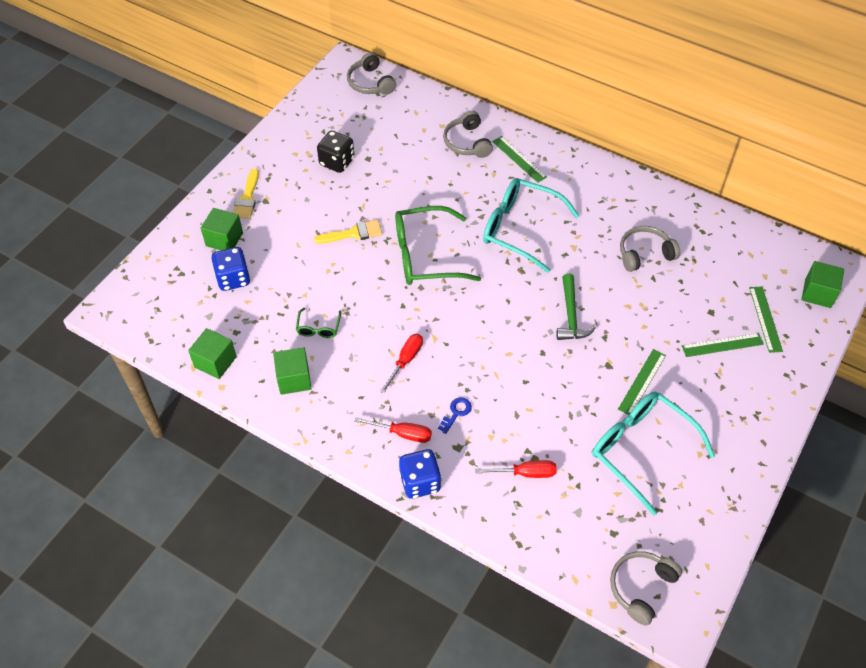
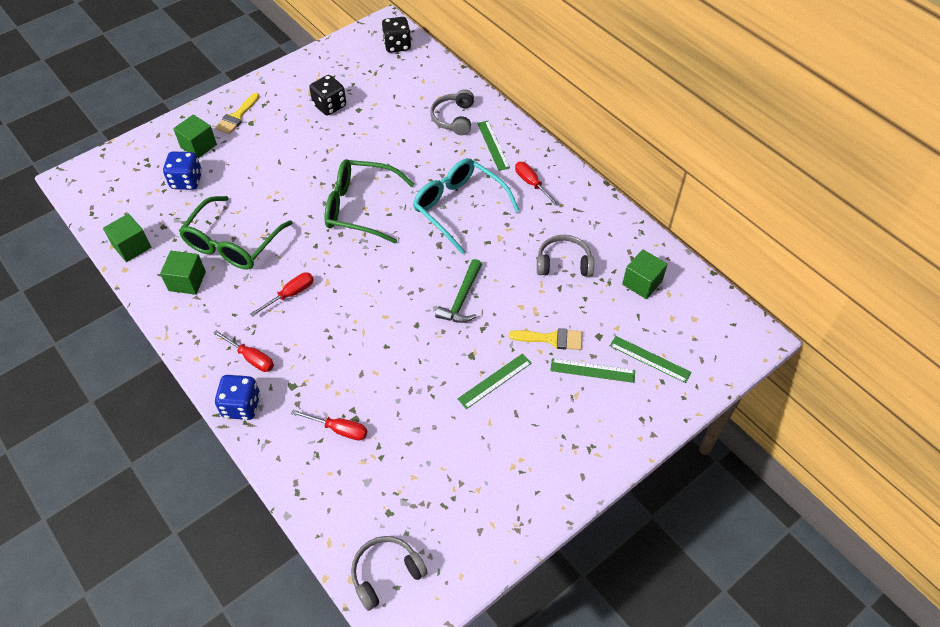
camera: 20 degrees right, 0 degrees up
green glasses [296,308,341,338] -> green glasses [179,196,293,269], size x2.25
yellow brush [314,220,382,244] -> yellow brush moved to [509,328,582,350]
grey headphones [347,52,396,95] -> black dice [381,17,411,53]
blue key [438,398,472,434] -> none
turquoise glasses [592,392,715,516] -> none
green ruler [749,287,783,353] -> green ruler turned 75 degrees counterclockwise [610,336,692,383]
green cube [801,261,844,308] -> green cube moved to [622,249,668,299]
none -> red screwdriver [515,162,559,206]

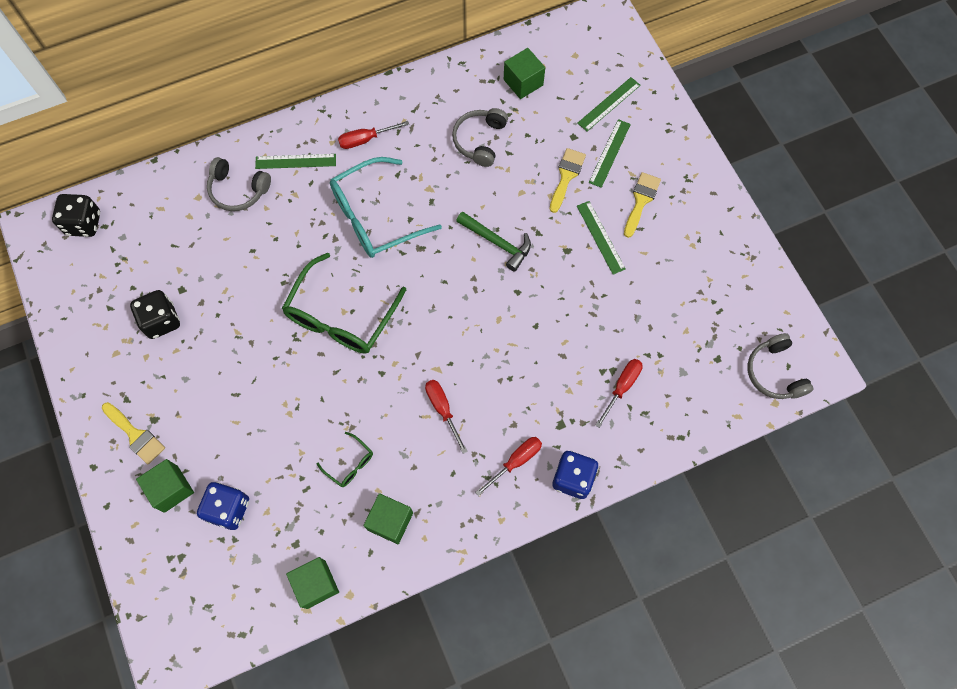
camera: 75 degrees left, 15 degrees up
green glasses [179,196,293,269] -> green glasses [316,432,373,487], size x0.45
none -> yellow brush [624,172,661,238]

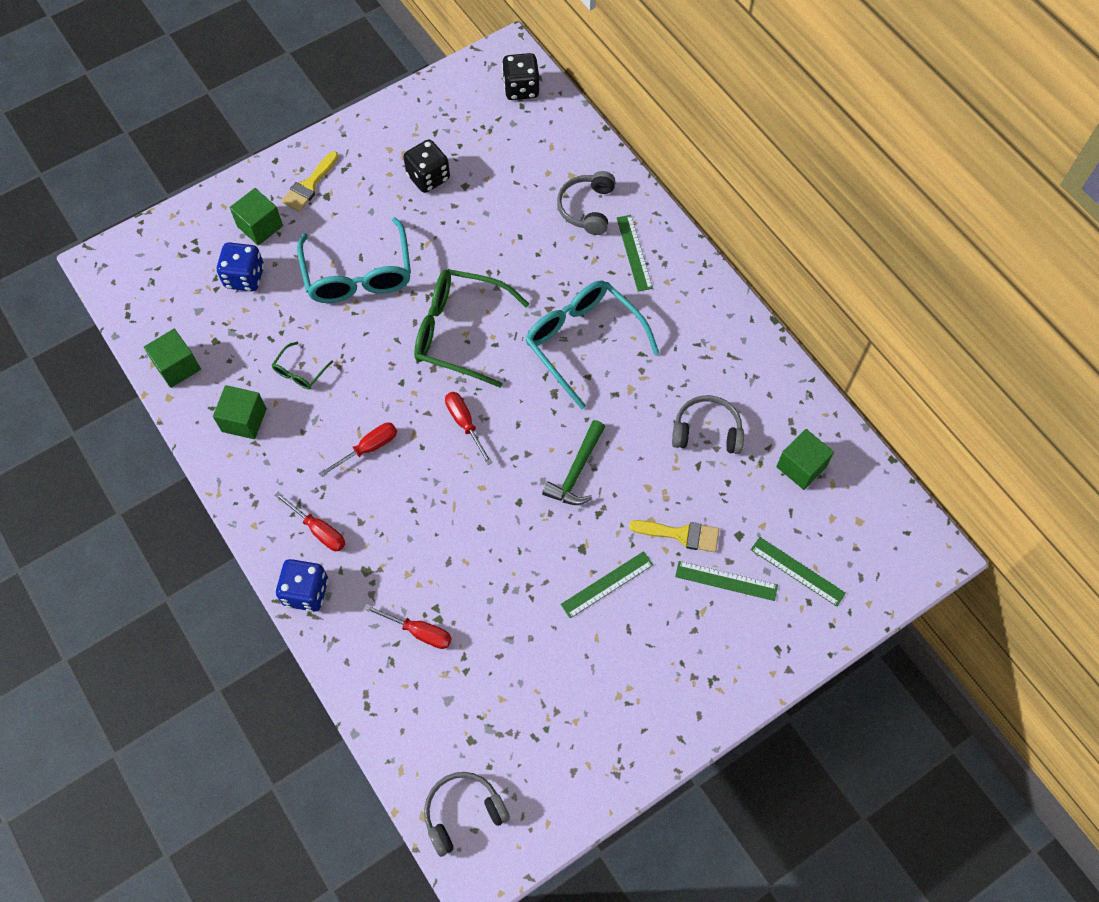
camera: 80 degrees right, 5 degrees down
red screwdriver [338,121,409,149] -> red screwdriver moved to [445,392,493,465]
yellow brush [624,172,661,238] -> none
none -> turquoise glasses [297,217,411,303]

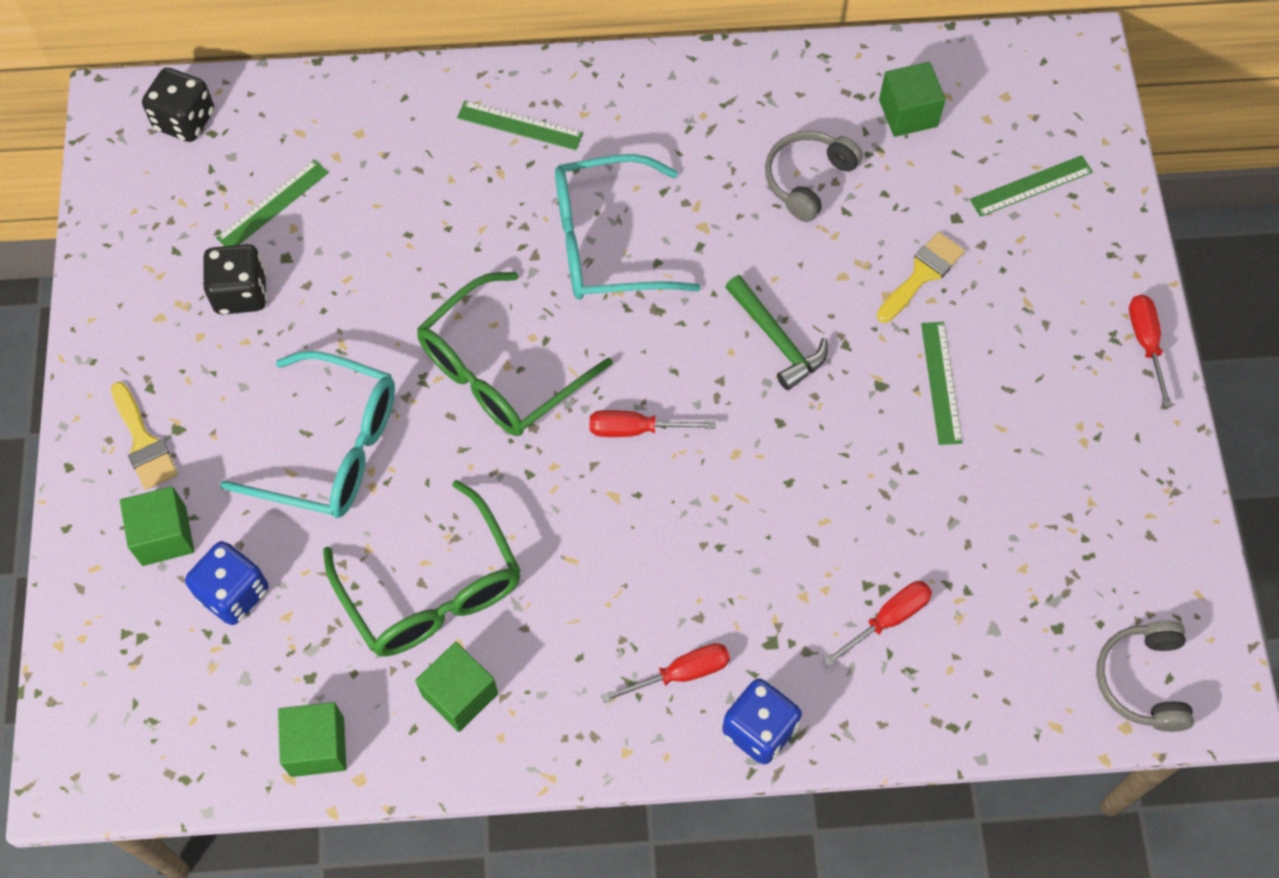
camera: 60 degrees left, 0 degrees up
green glasses [272,342,333,389] -> green glasses [323,480,521,657], size x2.25
red screwdriver [319,423,397,477] -> red screwdriver moved to [1129,295,1172,407]
grey headphones [557,171,615,235] -> none
green ruler [675,561,778,601] -> green ruler moved to [216,159,329,246]

